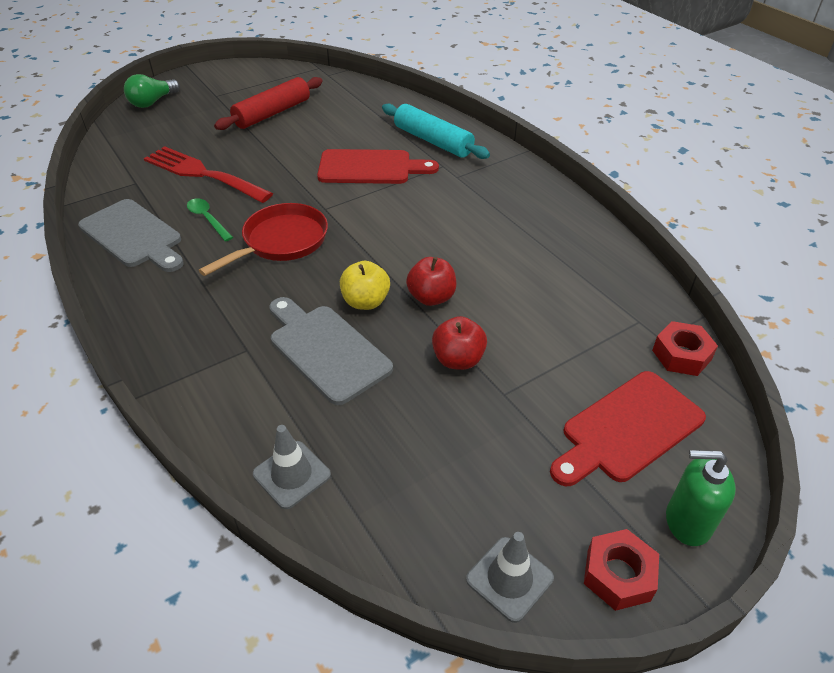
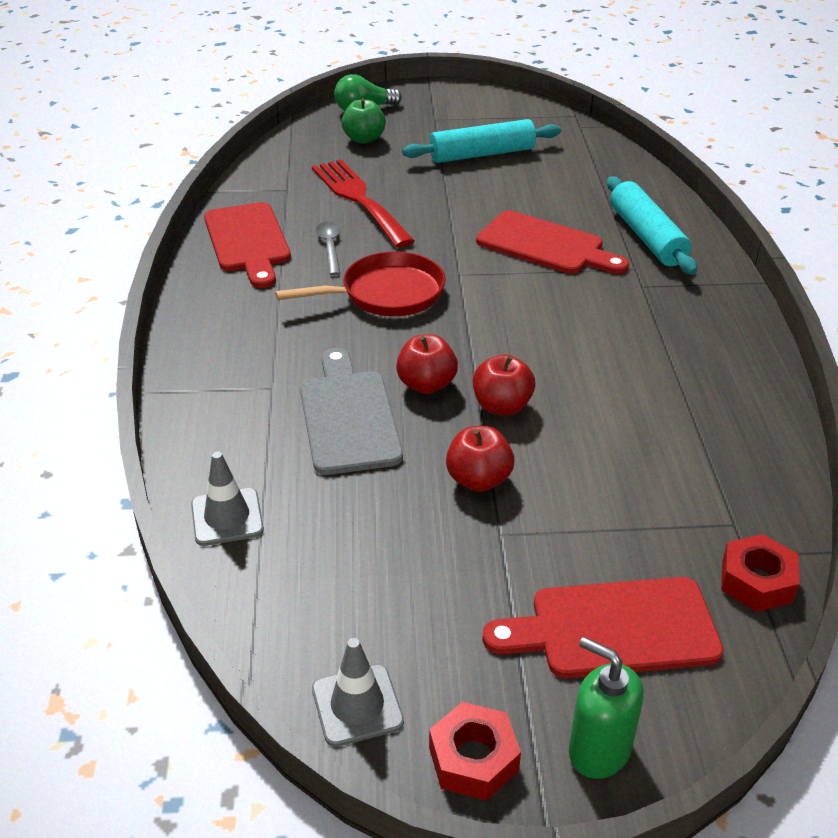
camera: 30 degrees right, 5 degrees down
grey cutting board [78,199,184,272] -> red cutting board [204,202,291,288]
green spoon [187,198,233,242] -> grey spoon [316,222,341,276]
red rolling pin [214,77,323,130] -> turquoise rolling pin [402,119,561,163]
yellow apple [340,261,390,310] -> red apple [396,334,458,394]
none -> green apple [341,98,386,144]

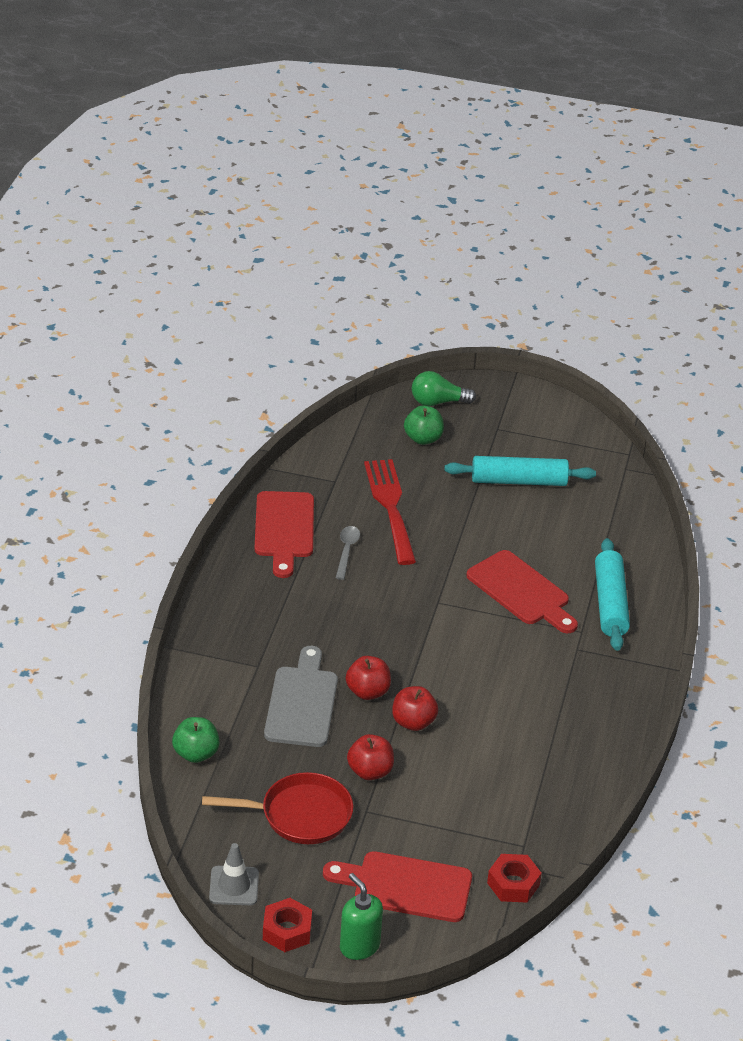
camera: 15 degrees right, 0 degrees up
grey traffic cone [191,451,264,546] -> green apple [172,717,220,763]
red pan [275,251,446,316] -> red pan moved to [202,772,353,844]

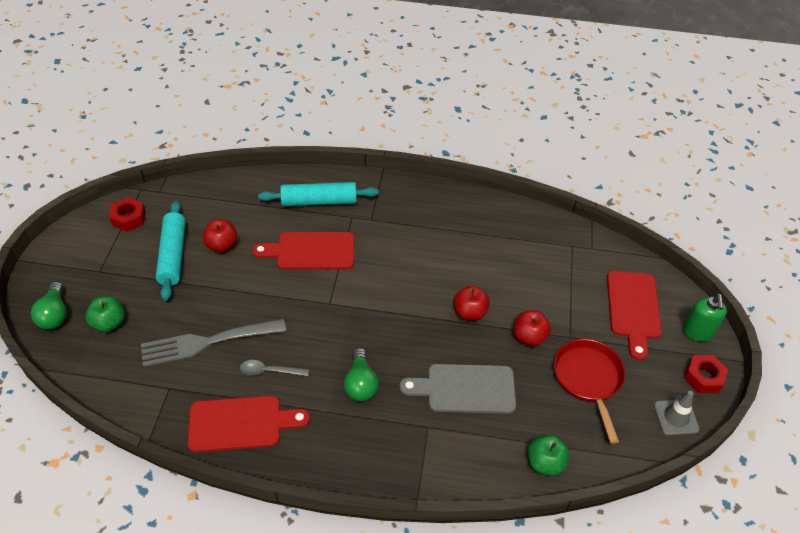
camera: 95 degrees left, 10 degrees up
green soap dispenser [340,873,383,960] -> green soap dispenser turned 45 degrees counterclockwise [683,294,727,342]
red apple [346,656,391,700] -> red apple moved to [202,219,238,252]
red fork [364,459,416,565] -> grey fork [141,319,286,367]
red cutting board [466,550,578,633] -> red cutting board turned 135 degrees counterclockwise [252,232,354,270]
red nut [487,854,542,903] -> red nut moved to [109,197,146,232]
none -> green light bulb [344,348,379,401]

